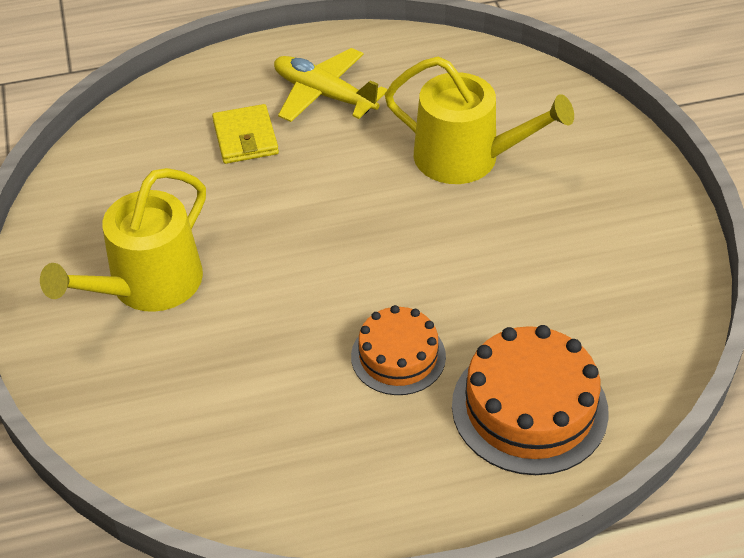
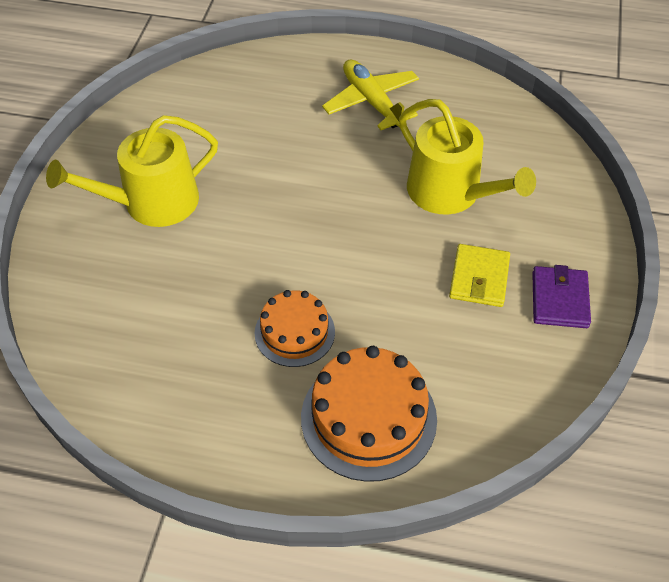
camera: 25 degrees right, 5 degrees up
yellow wallet [212,104,279,164] -> yellow wallet moved to [449,244,510,307]
none -> purple wallet [532,265,591,328]

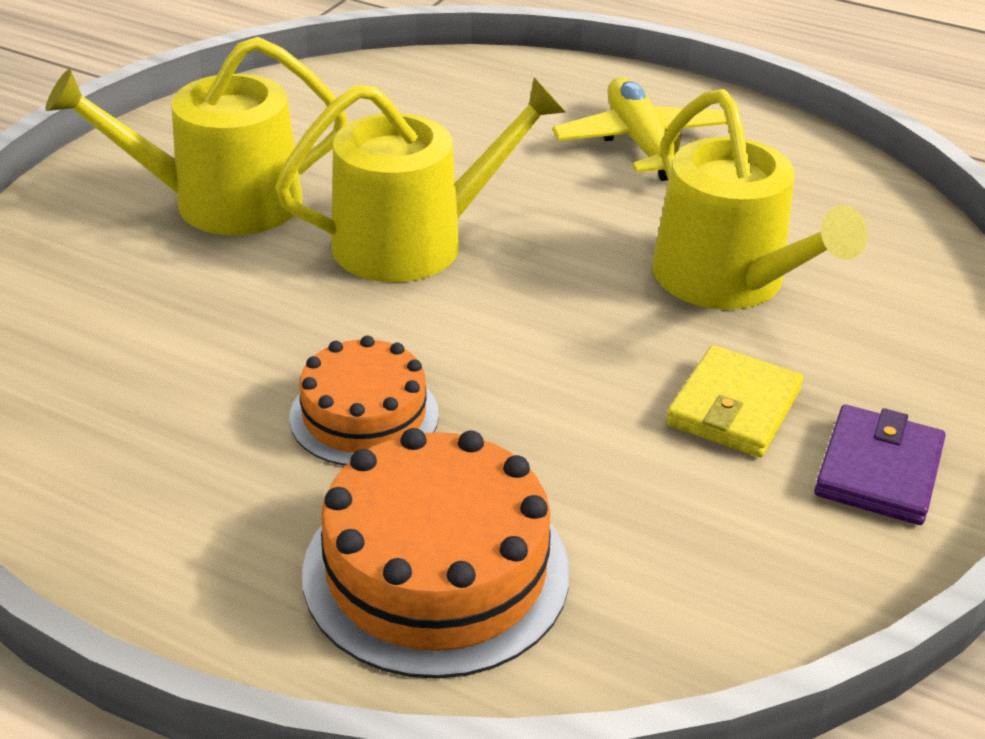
camera: 15 degrees right, 15 degrees down
none -> yellow watering can [275,77,566,282]

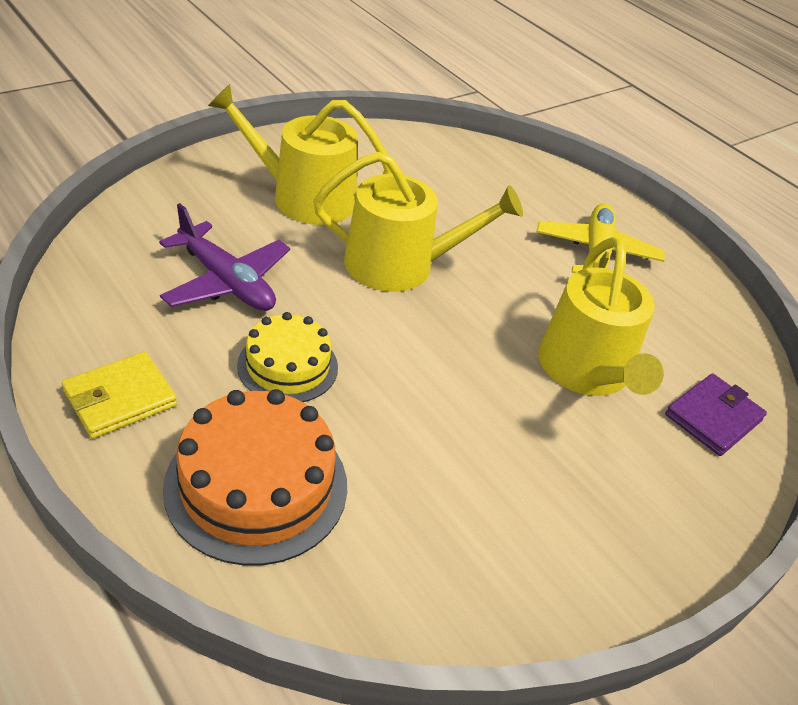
camera: 20 degrees right, 5 degrees up
orange cake [289,335,439,466] -> yellow cake [237,312,338,402]
yellow wallet [666,345,803,457] -> yellow wallet moved to [62,352,177,439]
purple wallet [814,405,946,525] -> purple wallet moved to [665,373,767,456]
none -> purple plane [159,203,290,311]

